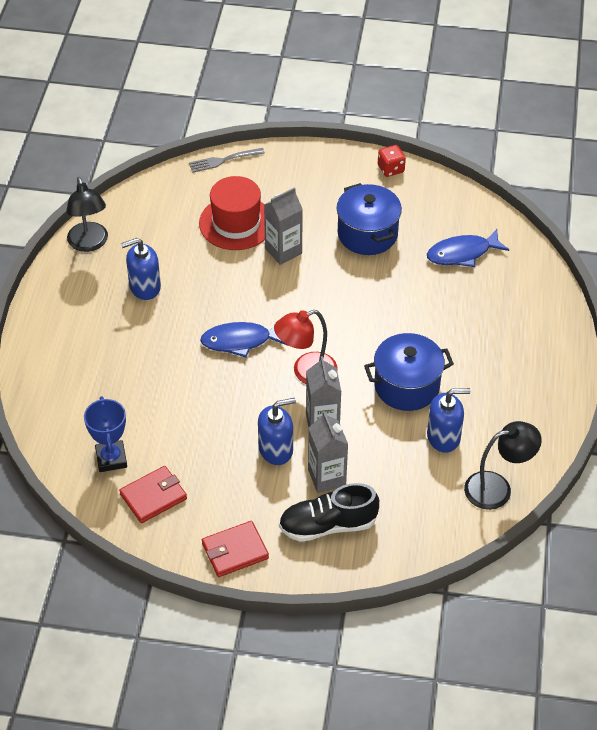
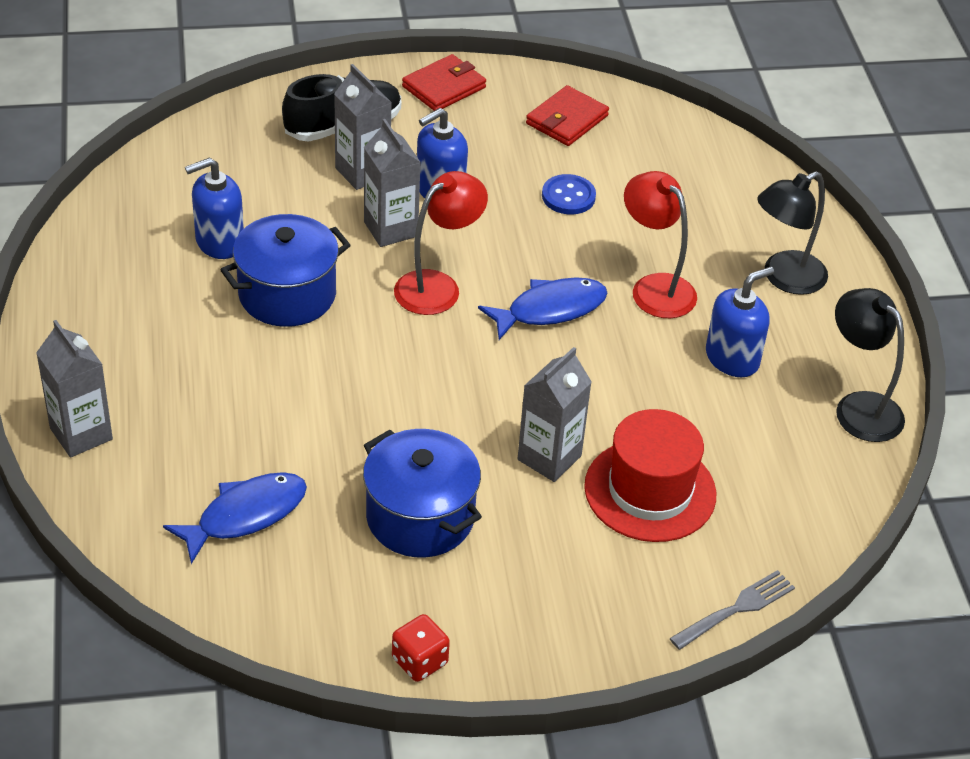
camera: 160 degrees right, 5 degrees down
blue trophy [84,396,127,472] -> none
black lamp [464,421,542,510] -> black lamp moved to [757,171,828,295]
none -> grey carton [36,320,113,458]
none -> blue button [542,174,596,214]
none -> red lamp [624,171,697,318]

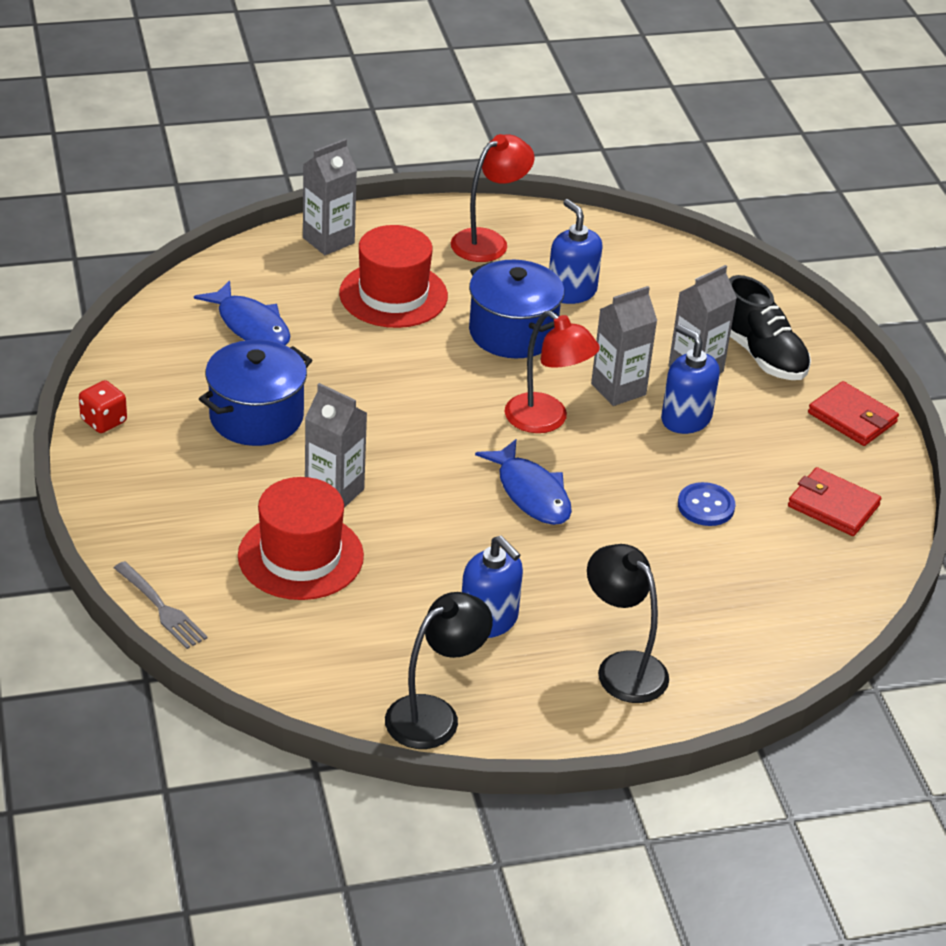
camera: 85 degrees right, 5 degrees down
red lamp [624,171,697,318] -> red lamp moved to [451,134,534,262]
none -> red hat [339,225,448,328]

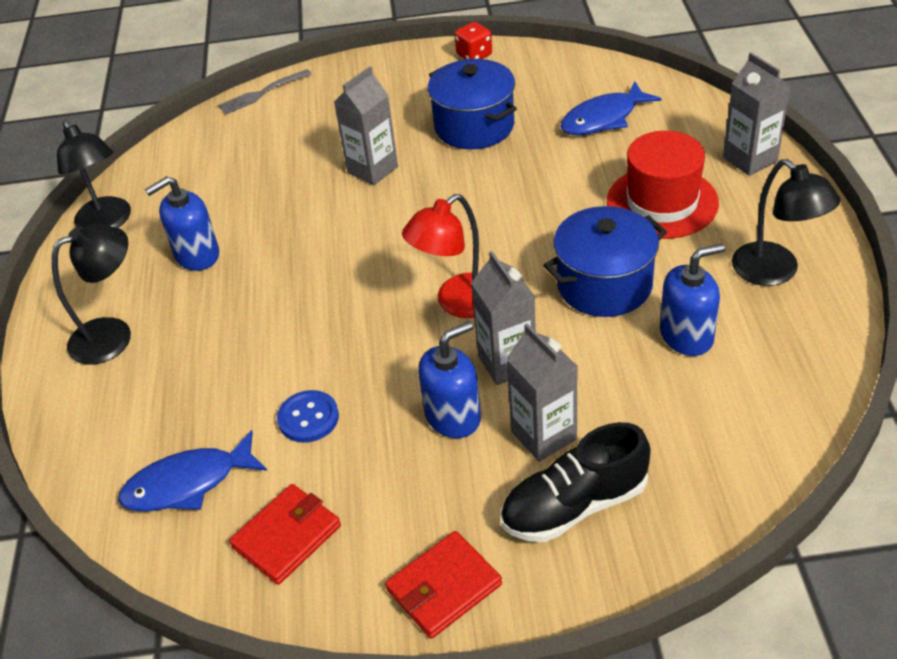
camera: 105 degrees right, 5 degrees up
red hat [238,477,364,600] -> none
red lamp [451,134,534,262] -> black lamp [732,159,841,286]
blue fish [475,439,572,525] -> blue fish moved to [118,430,267,511]

